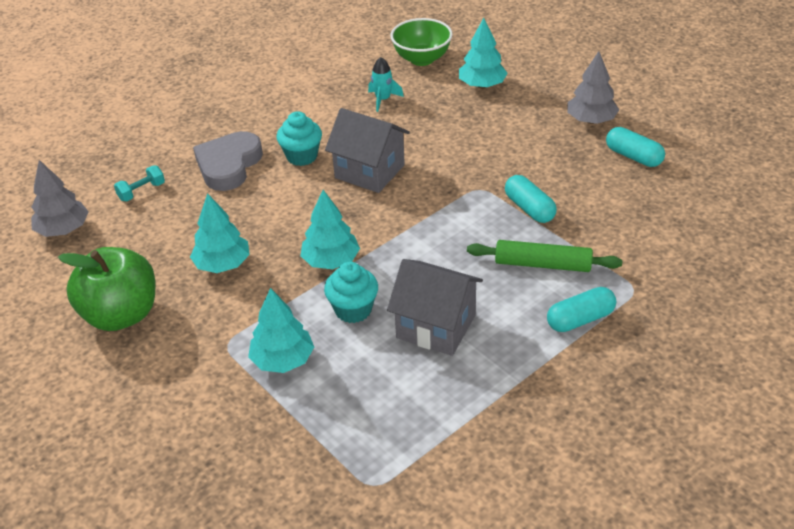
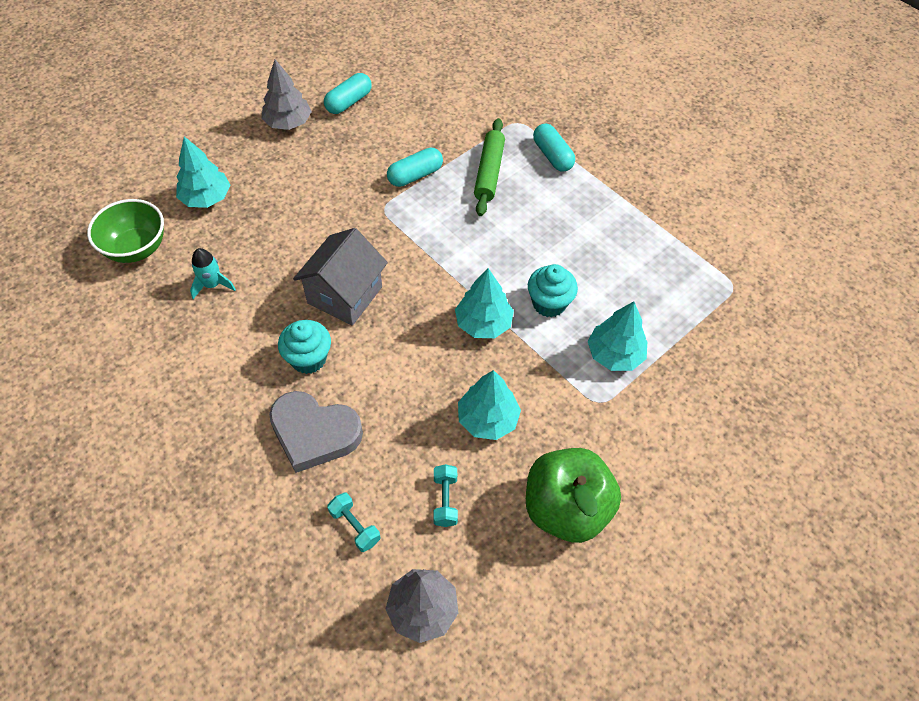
camera: 95 degrees left, 15 degrees up
grey house [387,259,483,356] -> none
none -> turquoise dumbbell [434,464,458,527]

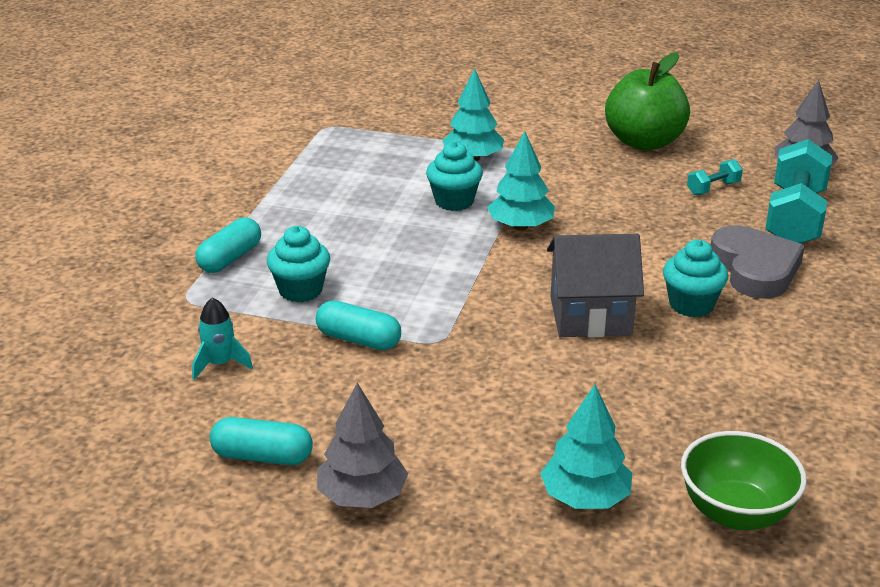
camera: 120 degrees left, 25 degrees down
turquoise rocket [190,248,236,299] -> turquoise rocket moved to [192,297,253,380]
turquoise dumbbell [327,492,380,552] -> turquoise dumbbell [765,139,832,244], size x2.21
turquoise tree [458,370,521,440] -> none
green rolling pin [474,118,505,216] -> turquoise cupcake [267,226,330,302]

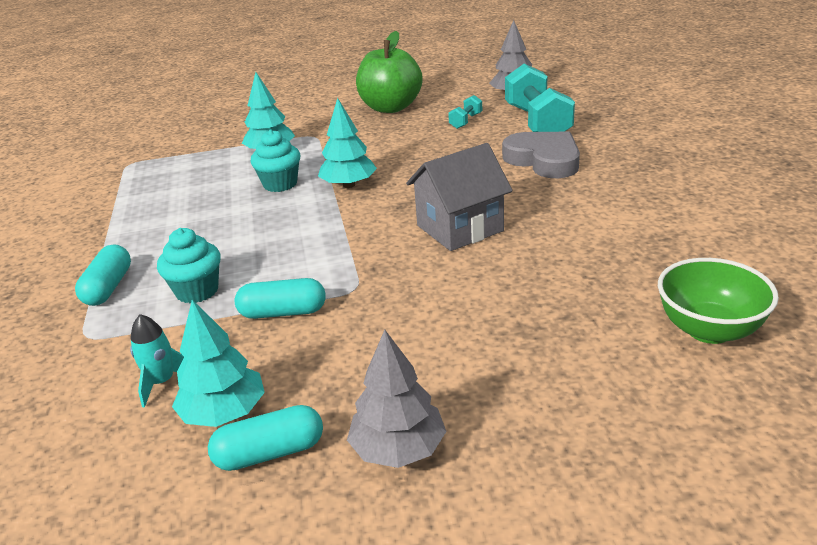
camera: 25 degrees left, 0 degrees up
turquoise tree [540,385,632,509] -> turquoise tree moved to [172,300,265,427]
turquoise cupcake [663,240,728,317] -> none

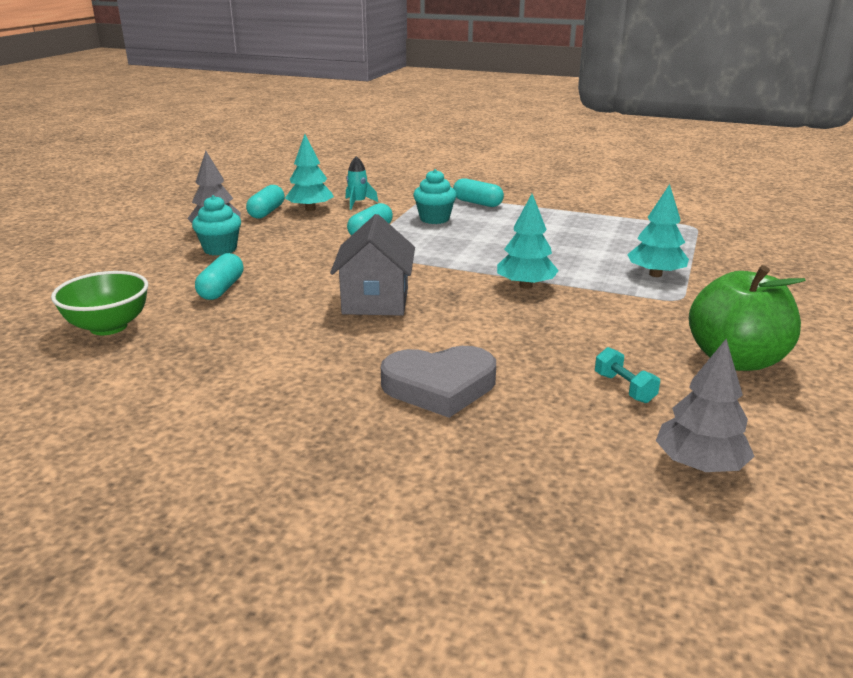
camera: 120 degrees right, 5 degrees down
turquoise cupcake [251,130,300,192] -> turquoise cupcake moved to [192,195,241,256]
turquoise dumbbell [505,64,575,132] -> none
none -> turquoise capsule [195,253,244,300]

